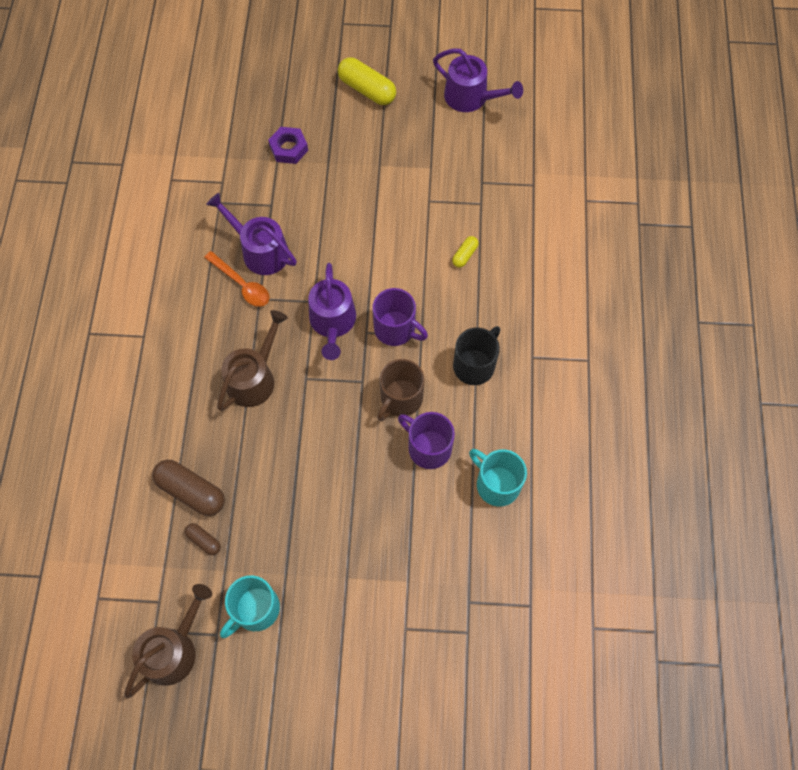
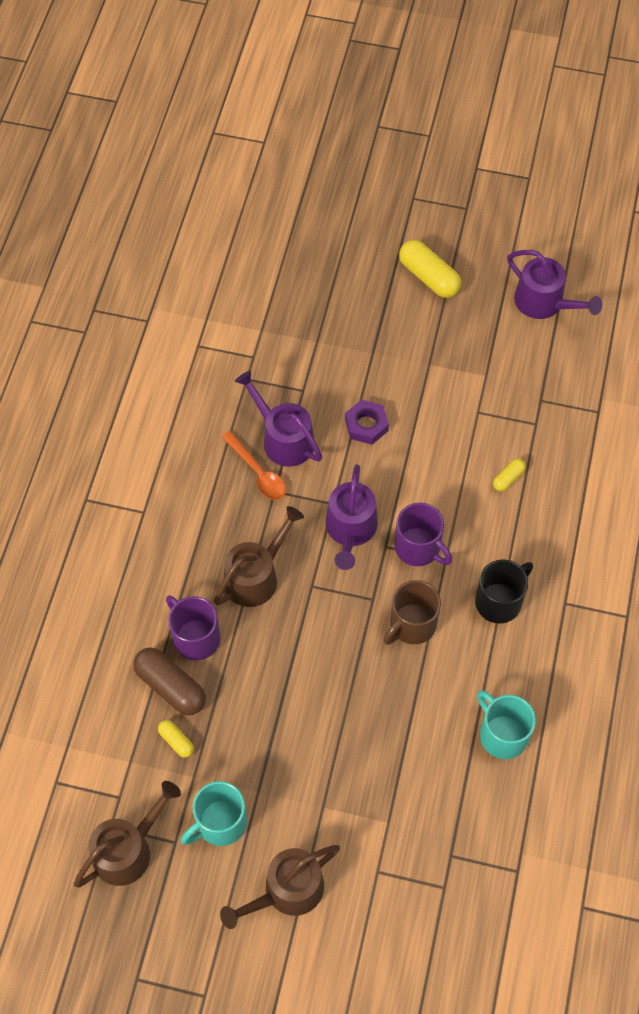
camera: 10 degrees right, 5 degrees down
brown capsule [185,523,221,555] -> yellow capsule [158,720,194,757]
purple nut [268,127,308,164] -> purple nut moved to [345,400,389,445]
purple mug [398,412,455,469] -> purple mug moved to [166,595,221,661]
none -> brown watering can [220,845,340,929]

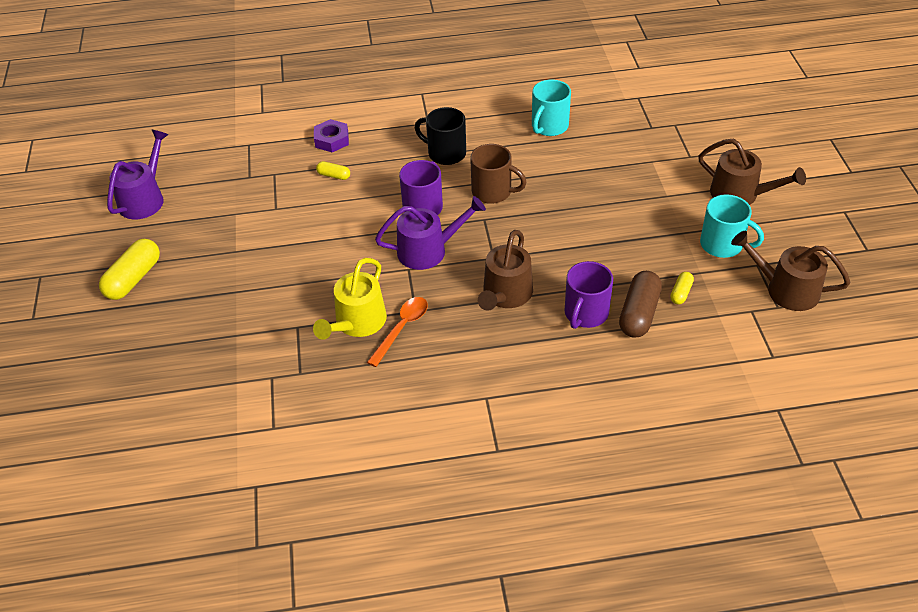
camera: 110 degrees left, 15 degrees down
brown watering can [214,506,304,607] -> brown watering can turned 90 degrees counterclockwise [478,230,533,311]
purple watering can [235,371,322,467] -> yellow watering can [313,258,387,340]
purple nut [345,400,389,445] -> purple nut moved to [314,119,349,152]

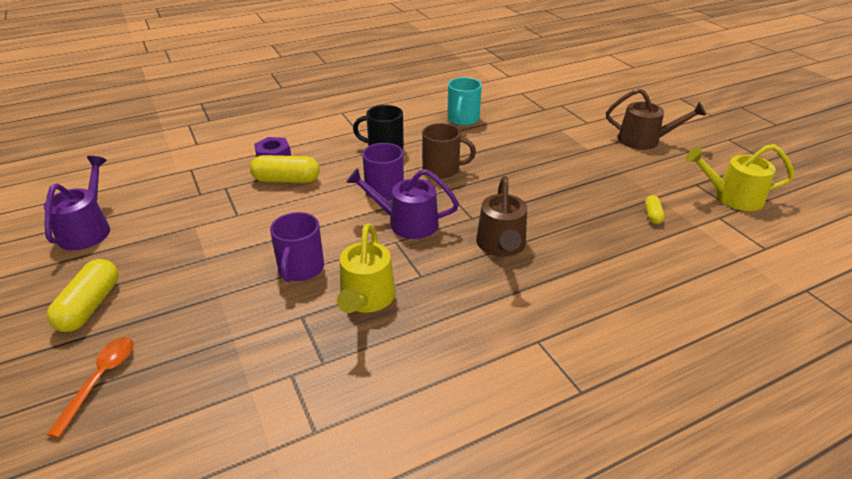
camera: 20 degrees left, 10 degrees down
yellow capsule [316,161,350,180] -> yellow capsule [250,155,320,183], size x1.94
orange spoon [367,297,428,367] -> orange spoon moved to [46,337,134,438]
purple watering can [375,196,486,270] -> purple watering can turned 135 degrees counterclockwise [346,168,459,239]
purple mug [565,261,613,329] -> purple mug moved to [270,212,324,282]
brown capsule [619,271,662,338] -> none
turquoise mug [700,194,764,258] -> none
brown watering can [731,231,850,311] -> yellow watering can [685,144,794,211]

